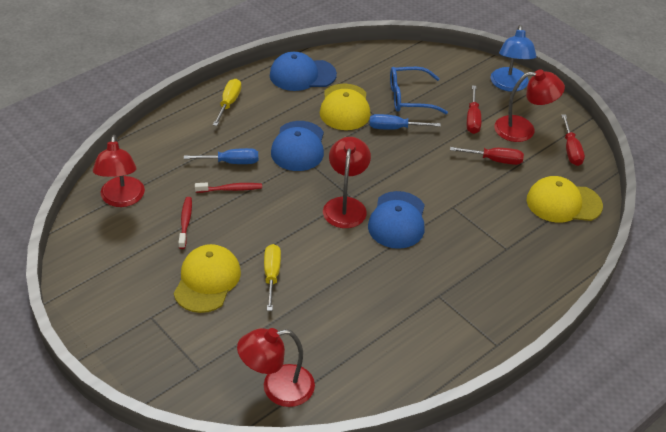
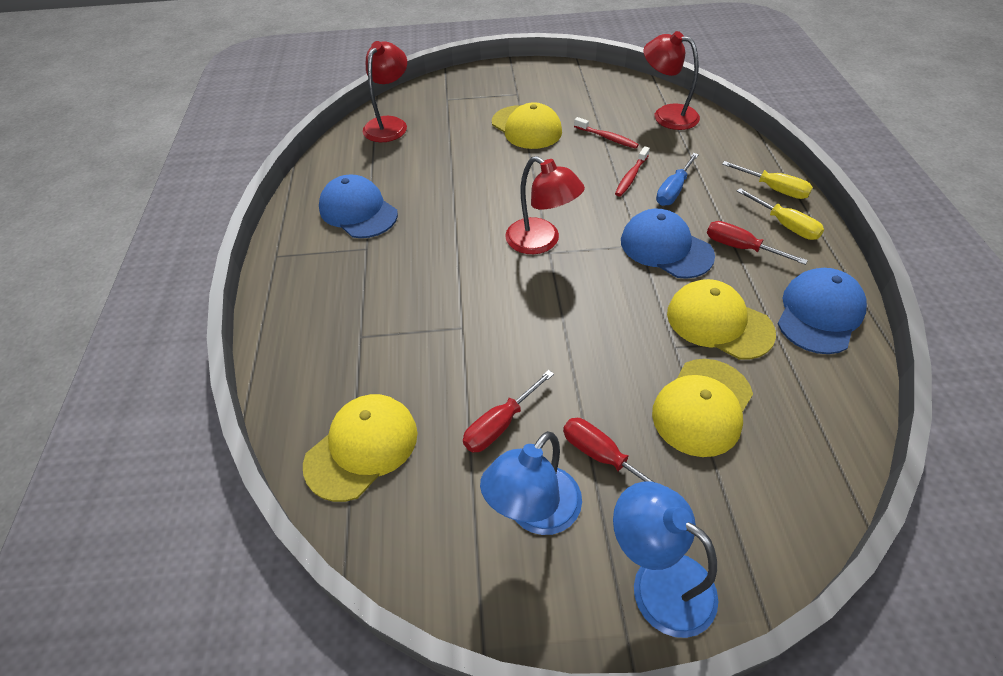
camera: 130 degrees right, 5 degrees up
yellow screwdriver [264,244,281,311] -> yellow screwdriver moved to [722,161,813,199]
blue cap [368,191,425,249] -> blue cap moved to [319,175,398,238]
blue screwdriver [369,114,441,130] -> none
blue glasses [390,67,448,114] -> yellow cap [652,359,753,457]
red lamp [494,69,565,142] -> blue lamp [480,431,582,535]
red screwdriver [561,115,585,166] -> red screwdriver moved to [707,221,808,265]

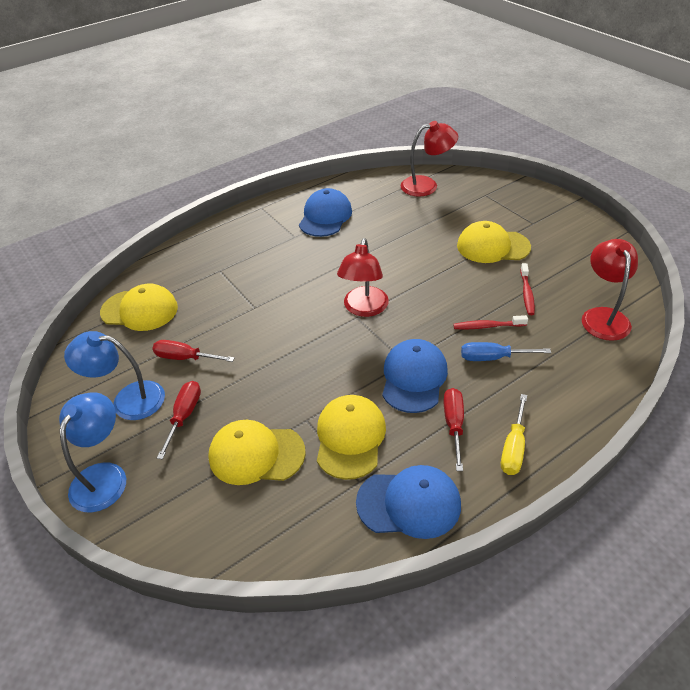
camera: 60 degrees right, 5 degrees down
yellow cap [492,102,562,149] -> yellow cap turned 75 degrees clockwise [457,221,531,263]
yellow screwdriver [722,161,813,199] -> none

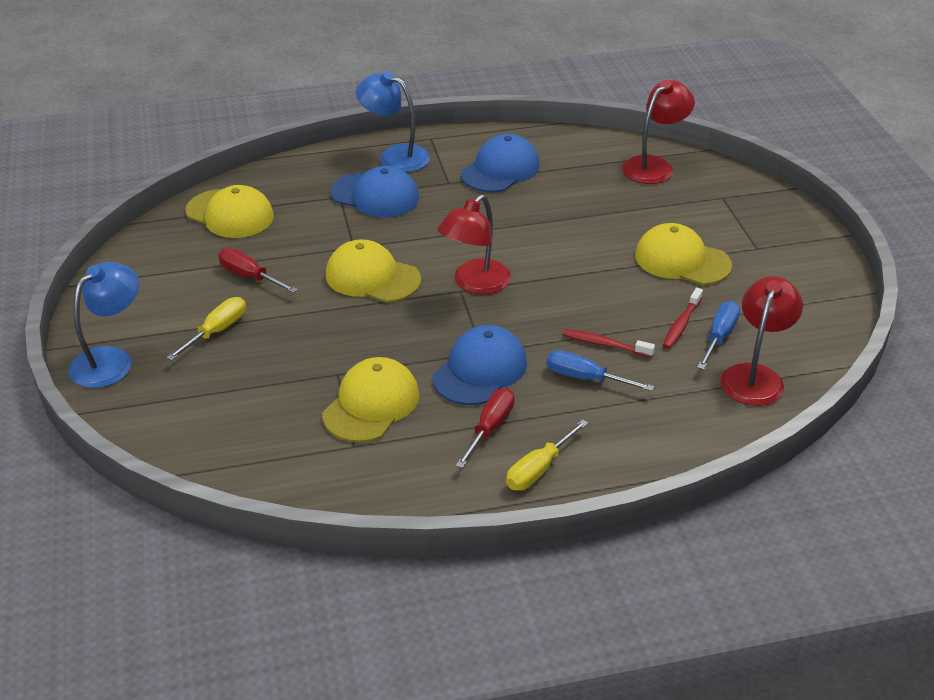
camera: 20 degrees right, 5 degrees down
blue lamp [64,331,165,420] -> blue lamp moved to [356,71,430,172]
red screwdriver [157,381,201,459] -> yellow screwdriver [166,297,246,361]
yellow cap [208,420,306,485] -> yellow cap moved to [325,240,421,303]
blue cap [356,465,461,539] -> blue cap moved to [330,166,419,217]
red lamp [401,121,458,197] -> red lamp turned 60 degrees counterclockwise [622,80,695,184]
none -> blue screwdriver [697,301,740,370]

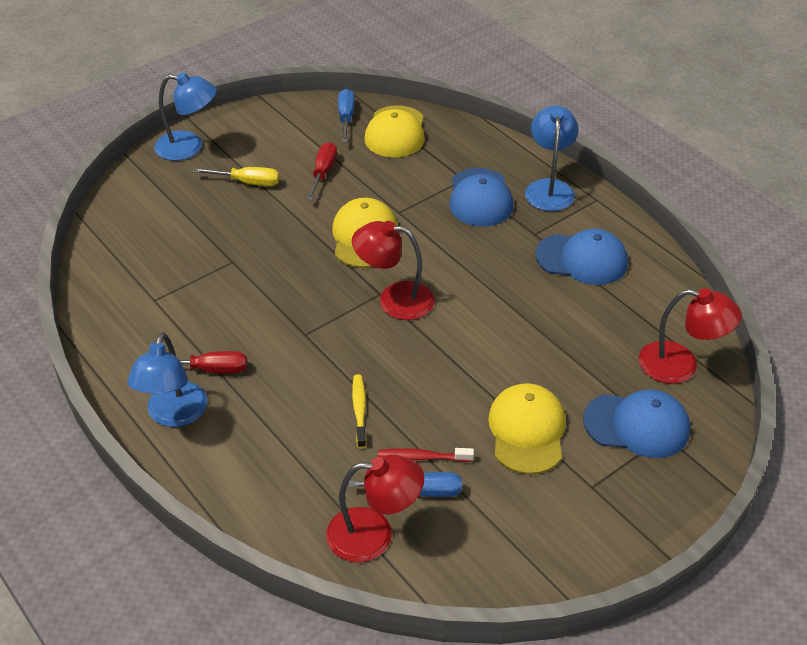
camera: 65 degrees right, 5 degrees up
yellow cap [322,357,419,443] -> none
blue cap [433,325,527,405] -> blue cap moved to [583,389,690,458]
yellow screwdriver [506,419,588,491] -> blue lamp [127,332,208,427]
blue screwdriver [546,350,654,391] -> blue screwdriver moved to [338,89,355,142]
red toothbrush [562,329,655,357] -> yellow toothbrush [352,374,367,449]

